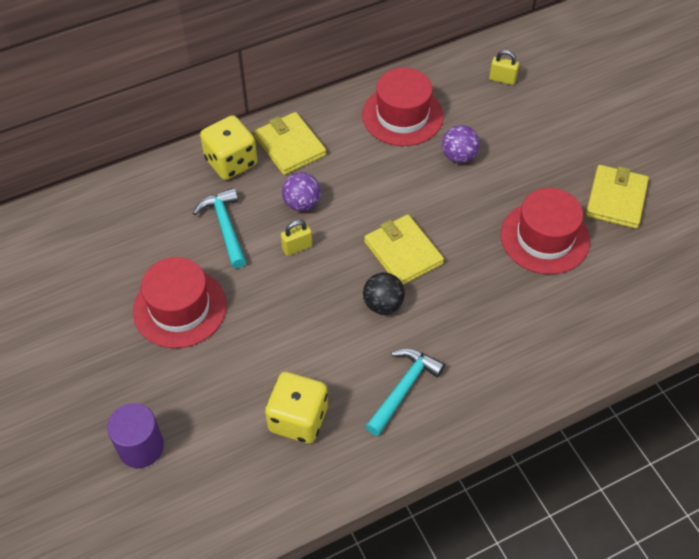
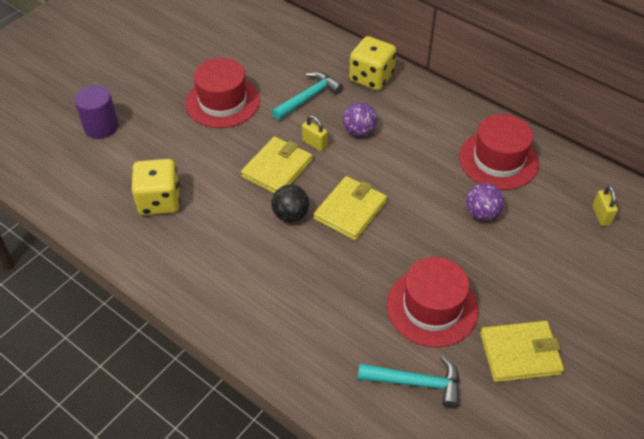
camera: 65 degrees right, 5 degrees down
yellow wallet [254,112,326,175] -> yellow wallet moved to [241,137,312,193]
turquoise hammer [366,348,445,436] -> turquoise hammer moved to [358,356,460,408]

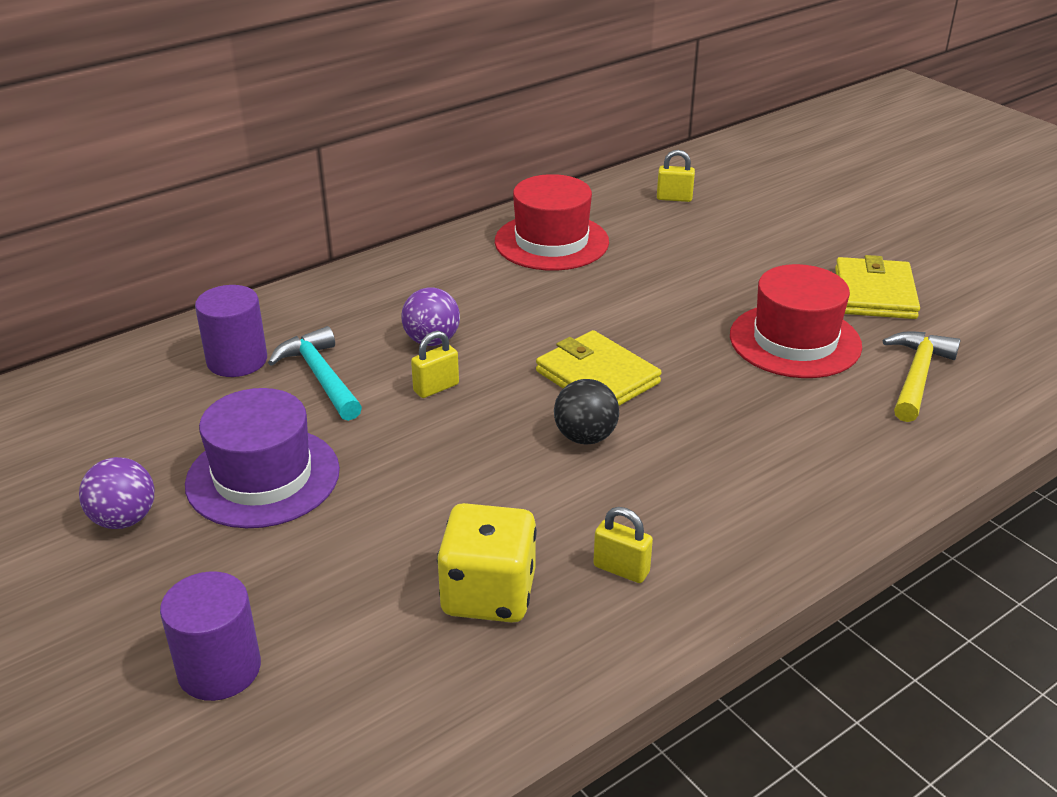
camera: 75 degrees left, 15 degrees down
red hat [186,58,260,128] -> purple hat [185,388,340,528]
yellow wallet [241,137,312,193] -> none
yellow dice [349,36,396,90] -> none
turquoise hammer [358,356,460,408] -> yellow hammer [883,331,961,422]
purple ball [466,183,504,221] -> purple ball moved to [79,457,154,529]
none -> purple cylinder [195,285,267,377]
none -> yellow padlock [593,507,653,583]

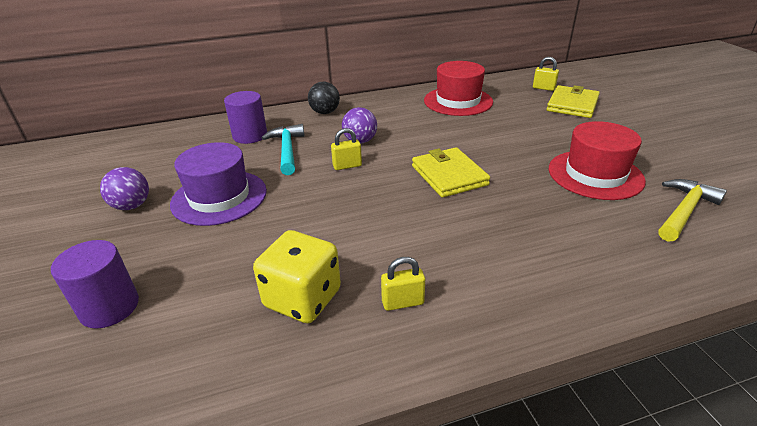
camera: 20 degrees right, 0 degrees up
black ball [554,379,619,444] -> black ball moved to [308,82,340,114]
yellow padlock [593,507,653,583] -> yellow padlock turned 60 degrees counterclockwise [381,257,425,311]
yellow wallet [835,255,920,319] -> yellow wallet moved to [547,85,600,118]

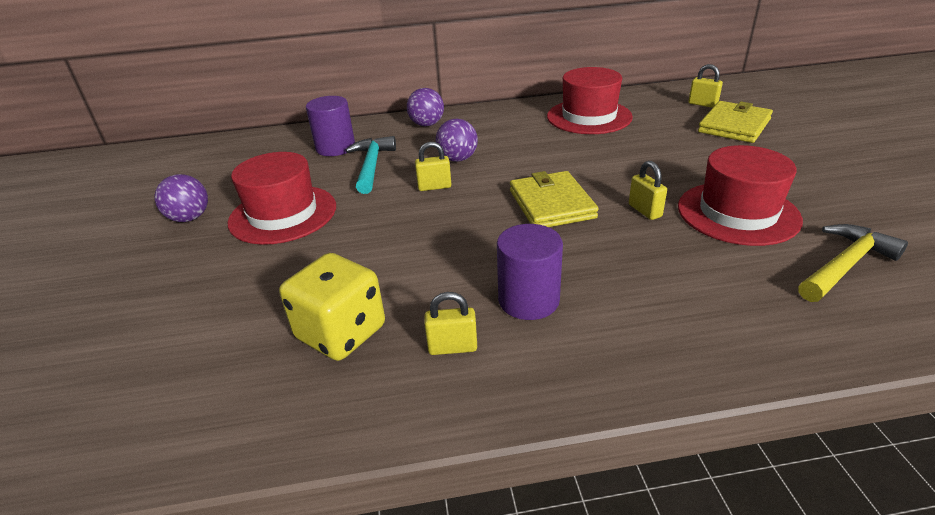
camera: 10 degrees right, 0 degrees up
purple cylinder [51,240,139,329] -> purple cylinder moved to [497,224,563,320]
purple hat [170,142,267,226] -> red hat [228,152,336,245]
black ball [308,82,340,114] -> purple ball [407,88,444,126]
none -> yellow padlock [629,161,667,220]

